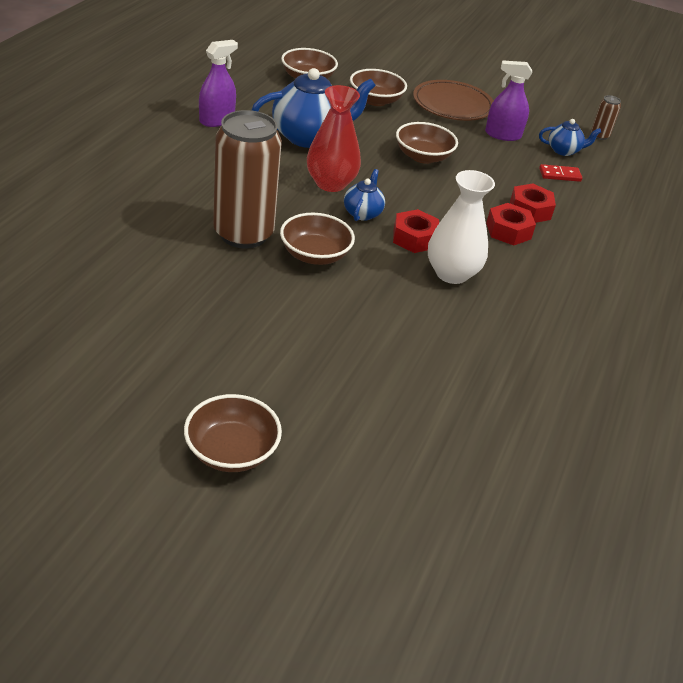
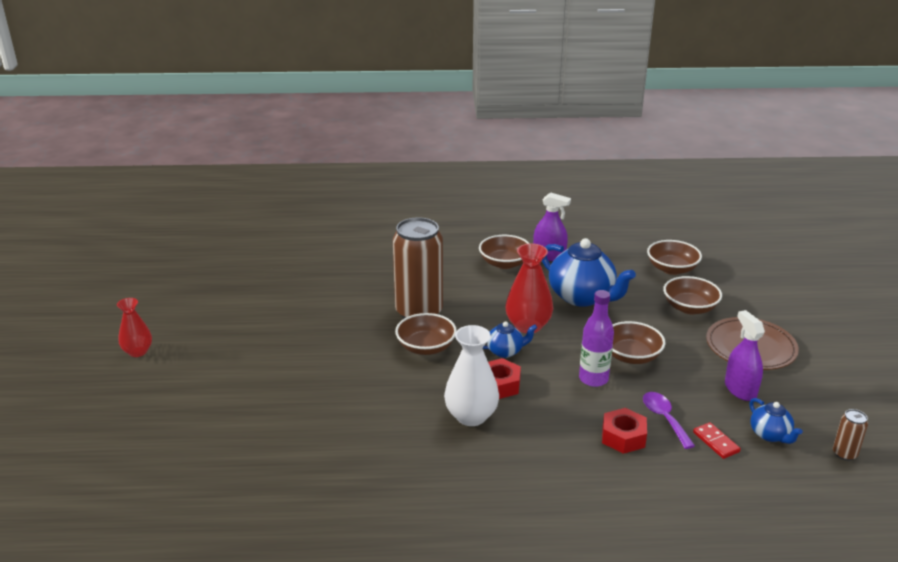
camera: 70 degrees right, 10 degrees down
brown bowl [184,394,282,472] -> brown bowl moved to [479,235,530,269]
red nut [486,203,536,246] -> none
none -> red vase [117,298,152,357]
none -> purple bottle [579,290,614,387]
none -> purple spoon [643,392,695,449]

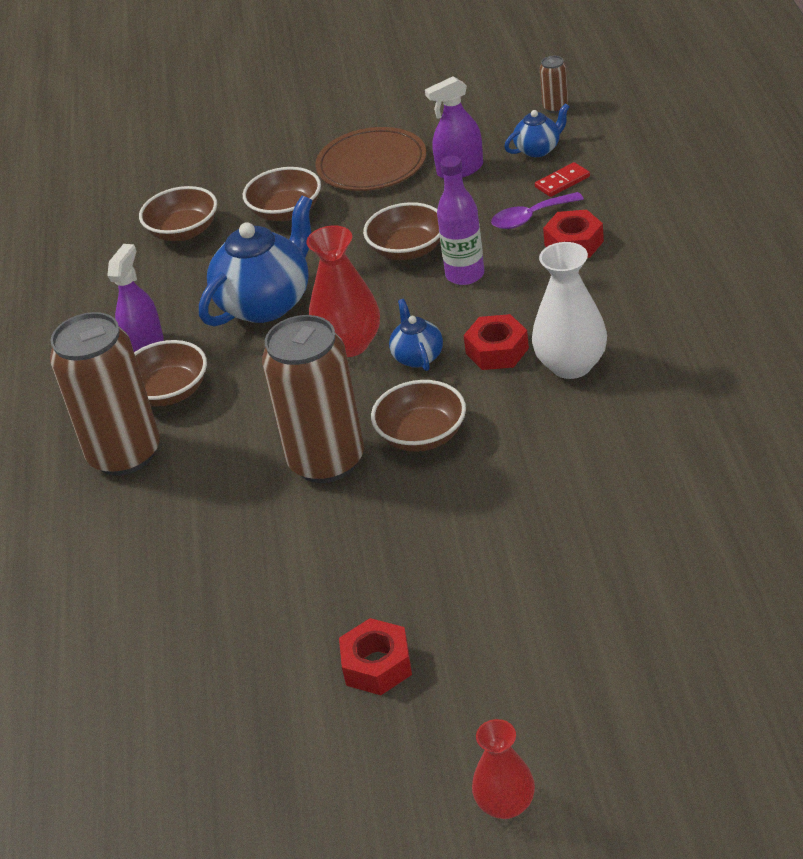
camera: 90 degrees left, 10 degrees up
none -> brown can [50,312,160,476]
none -> red nut [339,618,412,695]

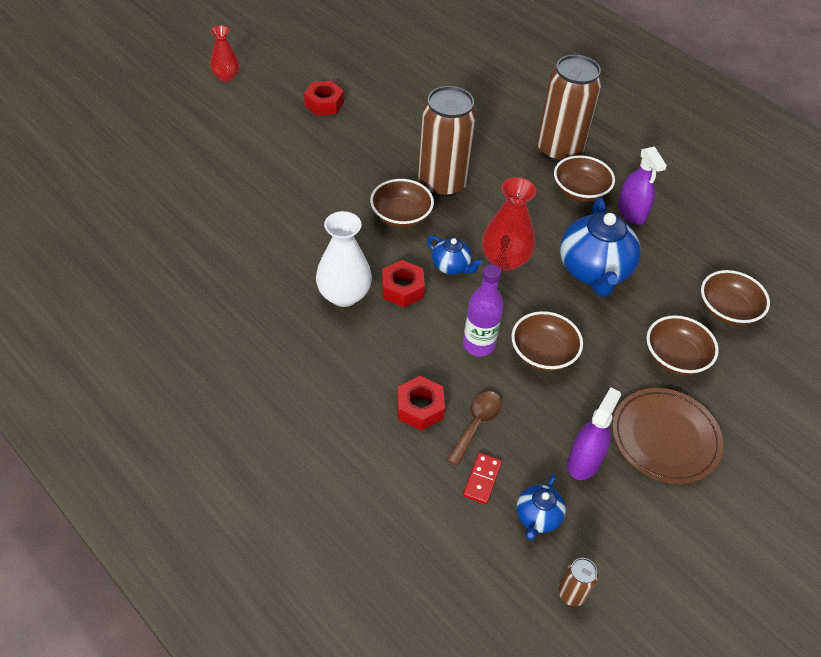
camera: 135 degrees right, 10 degrees up
purple spoon [491,192,584,229] -> brown spoon [446,391,502,466]

